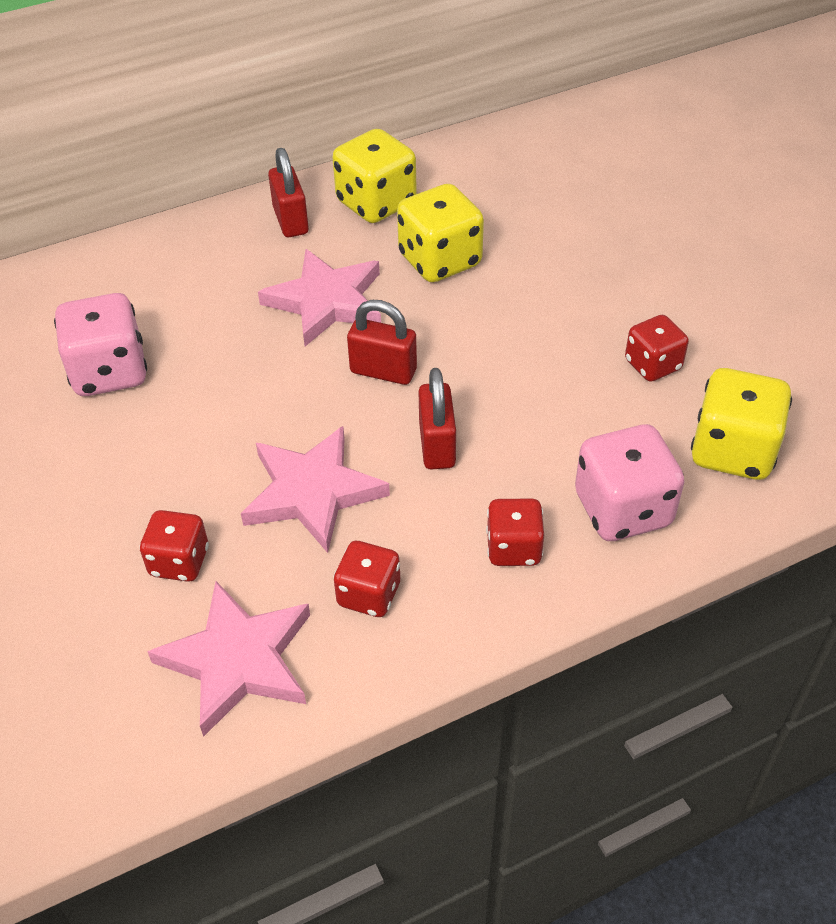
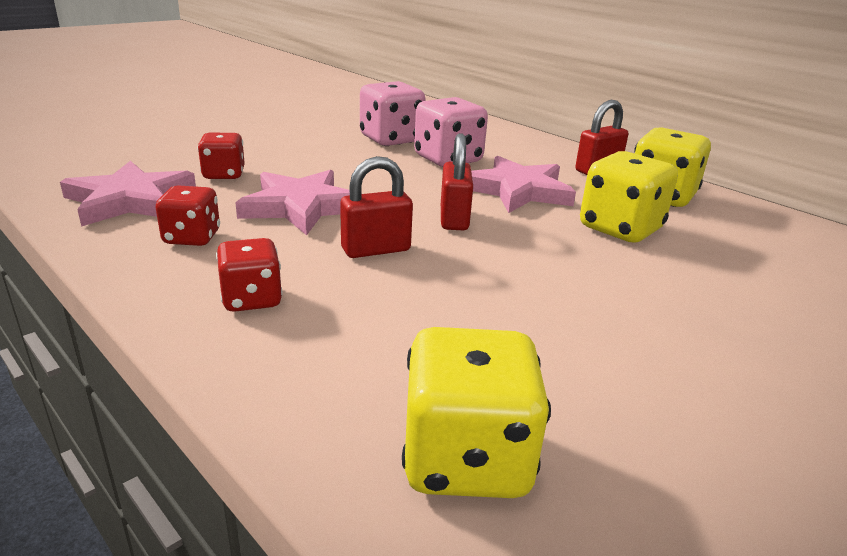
camera: 70 degrees right, 20 degrees down
pink dice [575,424,684,541] -> pink dice moved to [414,97,488,167]
red dice [625,315,689,382] -> none

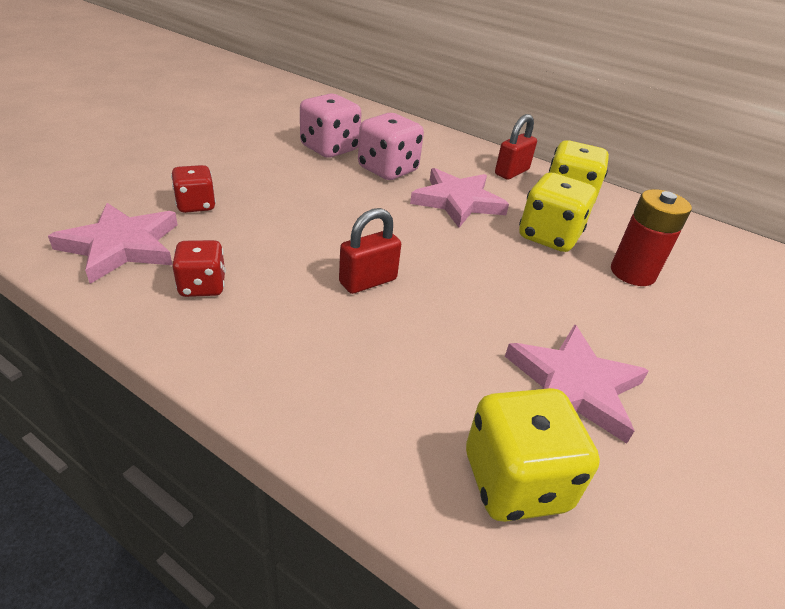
camera: 15 degrees left, 10 degrees up
red dice [216,238,283,312] -> none
pink star [235,170,362,235] -> pink star moved to [505,324,649,444]
red padlock [441,133,473,230] -> none
none -> red battery [611,189,692,286]

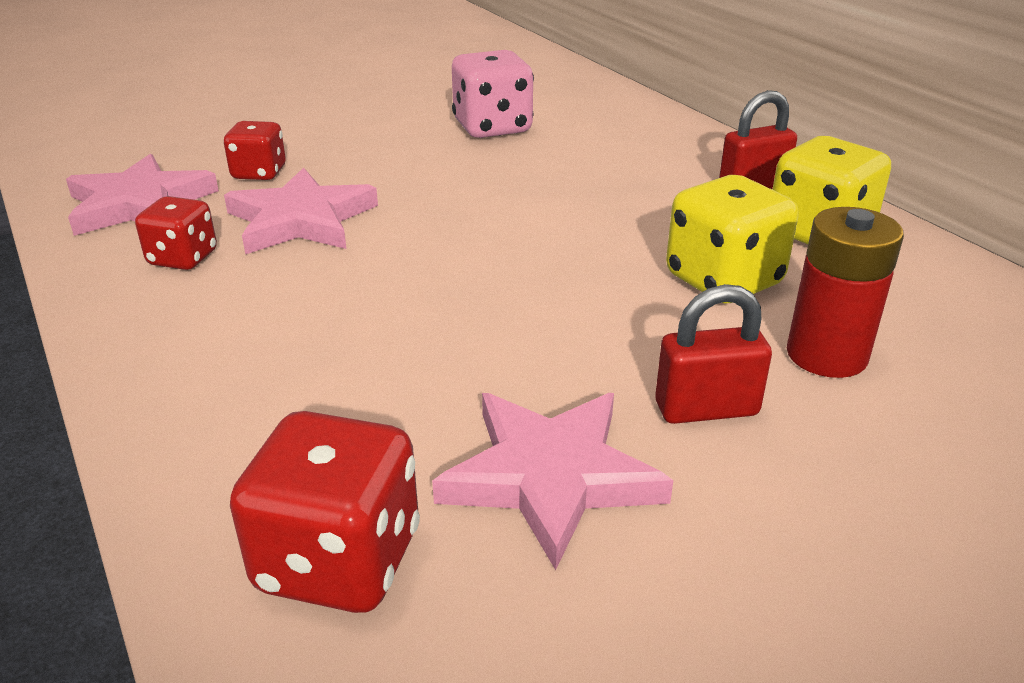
camera: 30 degrees right, 5 degrees down
red padlock [339,208,401,294] -> red padlock moved to [655,284,772,424]
pink dice [358,113,424,180] -> none
pink star [410,168,509,228] -> pink star moved to [224,167,378,255]
yellow dice [466,388,600,522] -> red dice [230,411,420,613]

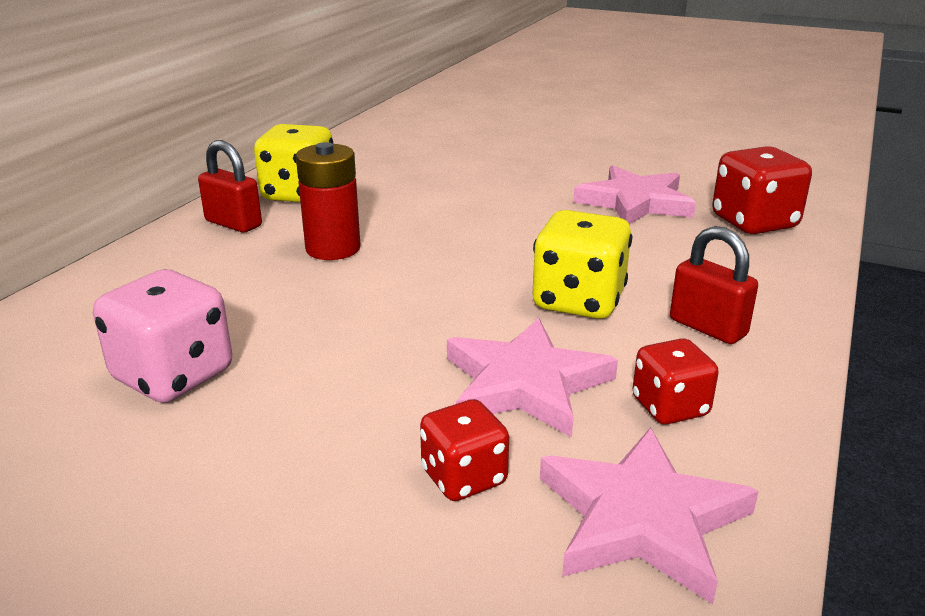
camera: 125 degrees left, 5 degrees down
red padlock [655,284,772,424] -> red padlock moved to [670,226,758,344]
yellow dice [666,175,799,304] -> yellow dice moved to [533,210,632,319]
red battery [787,207,904,378] -> red battery moved to [296,142,360,260]

